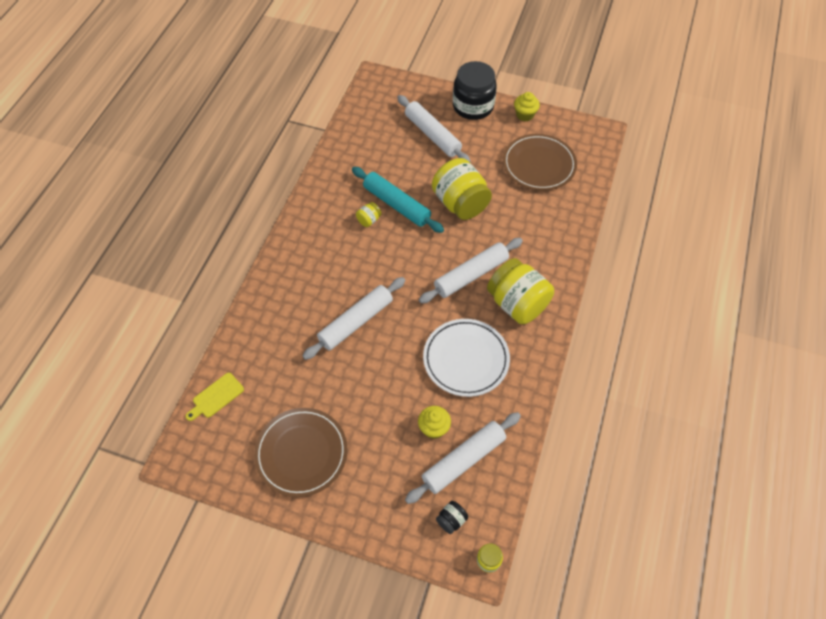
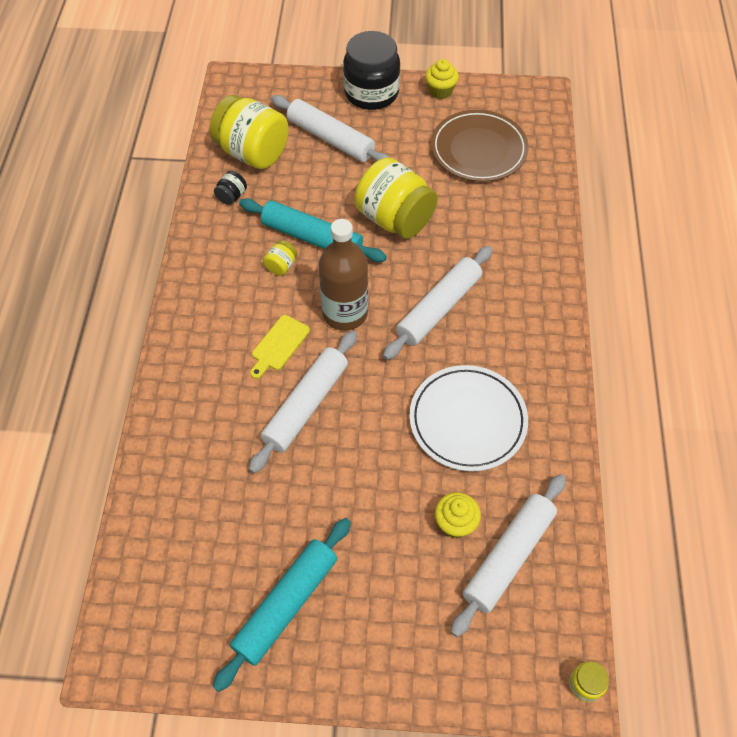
camera: 15 degrees left, 0 degrees up
yellow cutting board [186,373,244,421] -> yellow cutting board moved to [250,315,310,379]
brown plate [254,408,347,497] -> turquoise rolling pin [213,518,351,692]
black jar [436,501,468,534] -> black jar moved to [214,171,247,205]
yellow jar [487,258,554,324] -> yellow jar moved to [210,95,289,169]
none -> brown bottle [319,219,368,331]

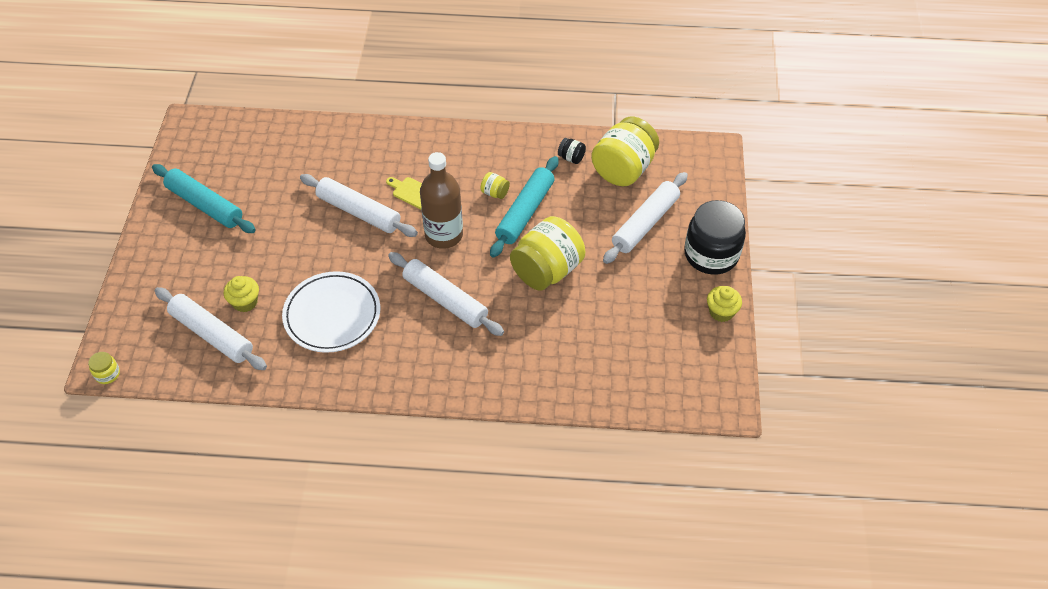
camera: 90 degrees right, 5 degrees down
brown plate [431,110,529,182] -> none

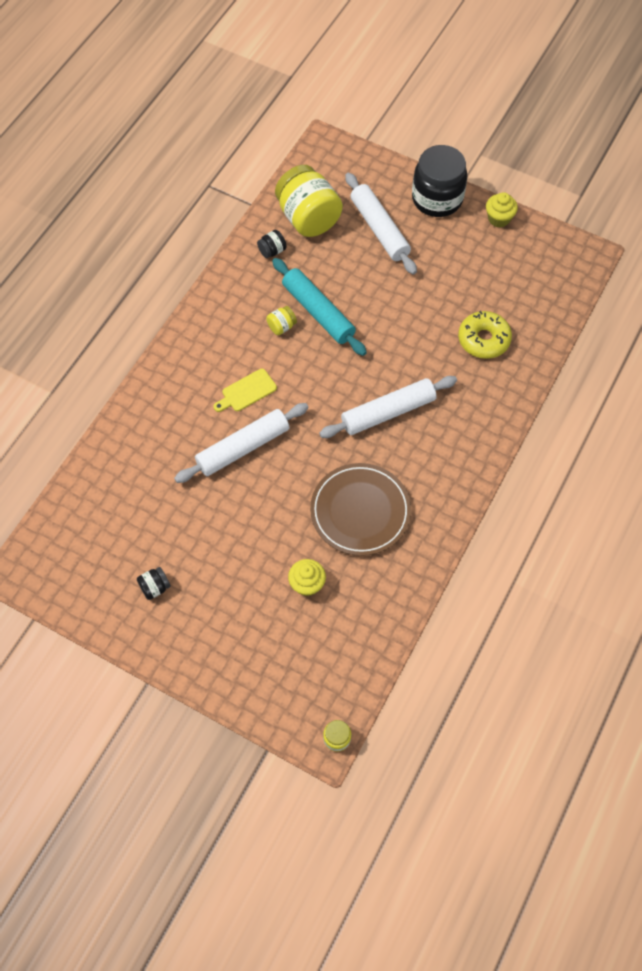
camera: 65 degrees left, 10 degrees up
turquoise rolling pin [152,164,256,233] -> black jar [137,567,171,600]
white rolling pin [155,287,267,370] -> none
white plate [282,271,380,353] -> brown plate [310,463,411,556]
brown bottle [420,152,463,249] -> none
yellow jar [510,216,585,291] -> none
none -> yellow donut [458,311,512,359]

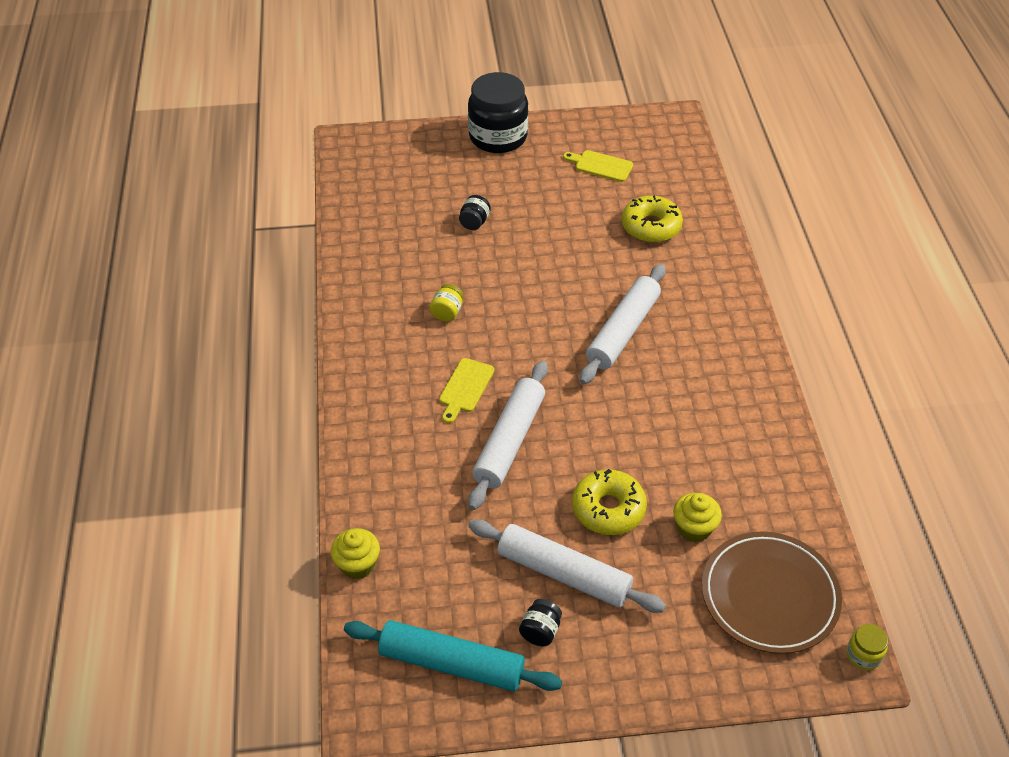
camera: 35 degrees left, 15 degrees down
black jar [257,230,287,258] -> black jar moved to [459,195,491,230]
turquoise rolling pin [272,258,367,356] -> turquoise rolling pin moved to [344,620,562,691]
yellow jar [275,165,343,237] -> none
brown plate [310,463,411,556] -> brown plate moved to [702,531,842,654]
white rolling pin [345,173,417,275] -> white rolling pin moved to [469,519,666,613]
yellow cupcake [486,192,518,228] -> yellow cupcake moved to [331,528,380,579]
none -> yellow cutting board [563,150,633,182]
none -> yellow donut [572,469,647,535]

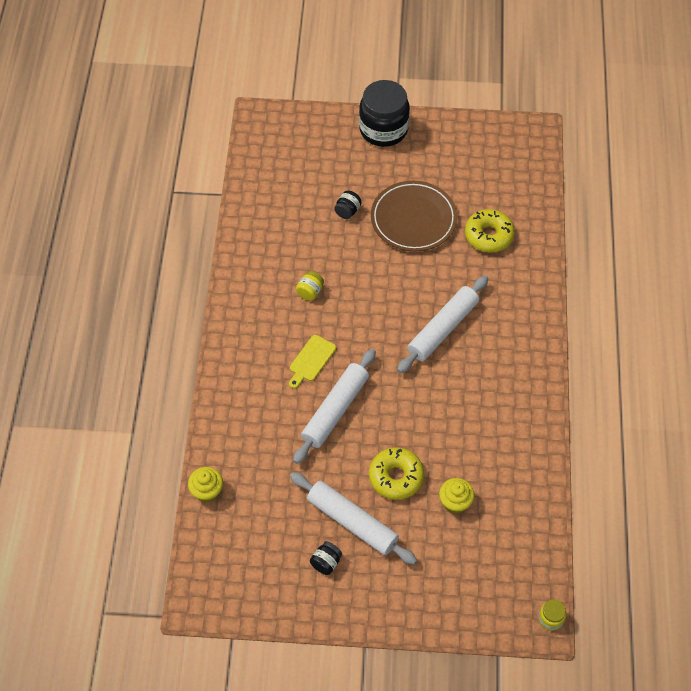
camera: 10 degrees right, 10 degrees up
turquoise rolling pin [344,620,562,691] -> none
yellow cutting board [563,150,633,182] -> none
brown plate [702,531,842,654] -> brown plate moved to [371,181,457,252]

